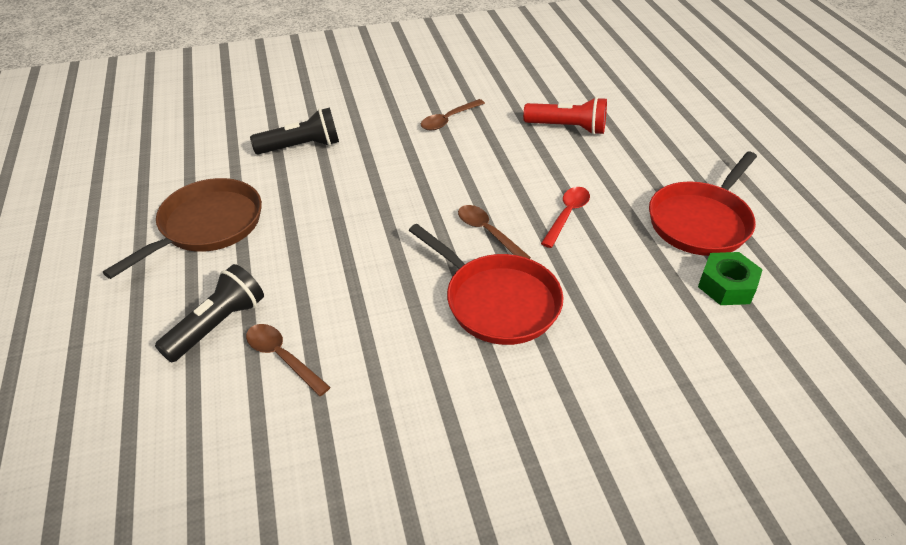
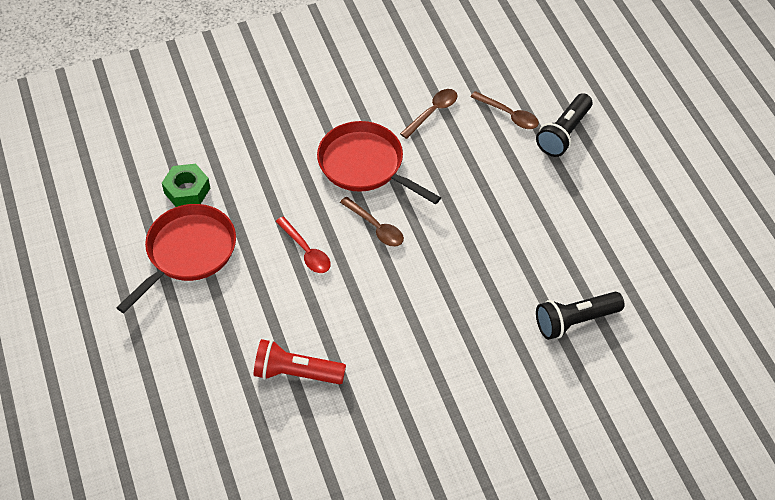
camera: 175 degrees right, 10 degrees up
brown pan [103,178,262,279] -> none
brown spoon [421,99,485,131] -> brown spoon moved to [400,89,457,139]
red spoon [541,187,590,248] -> red spoon turned 60 degrees counterclockwise [275,216,331,273]

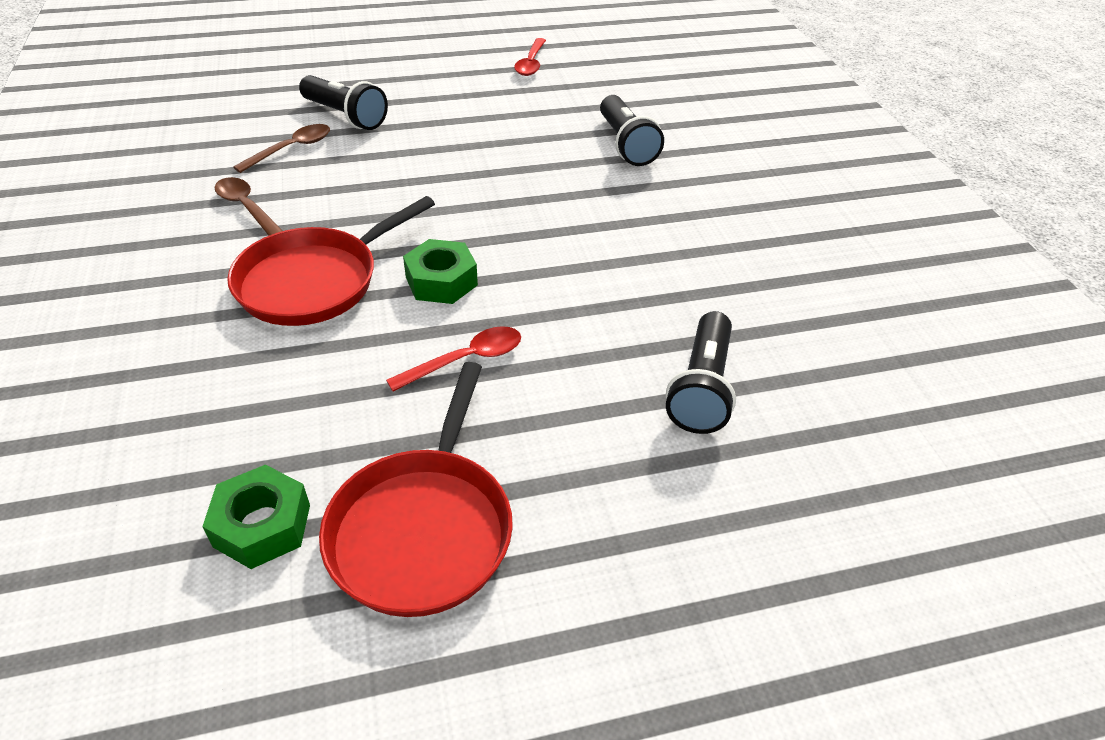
camera: 85 degrees left, 10 degrees down
red pan [116,204,236,313] -> red pan turned 120 degrees counterclockwise [319,362,513,617]
red flashlight [254,339,346,384] -> black flashlight [666,311,736,434]
brown spoon [340,197,404,247] -> green nut [403,239,478,304]
none -> red spoon [514,38,546,76]

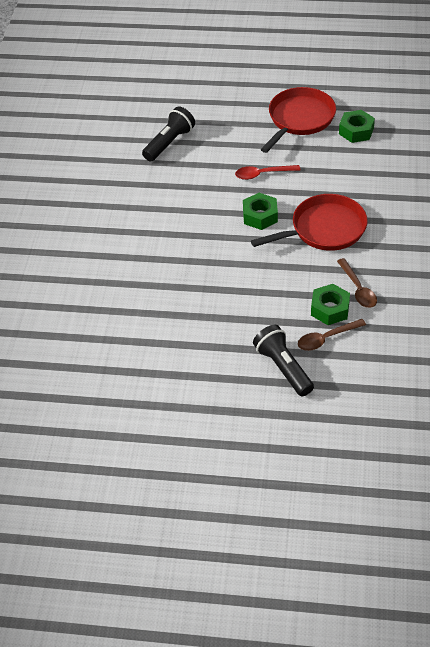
camera: 155 degrees left, 5 degrees up
red spoon [514,38,546,76] -> none
black flashlight [600,95,664,166] -> none
none -> green nut [311,284,350,325]

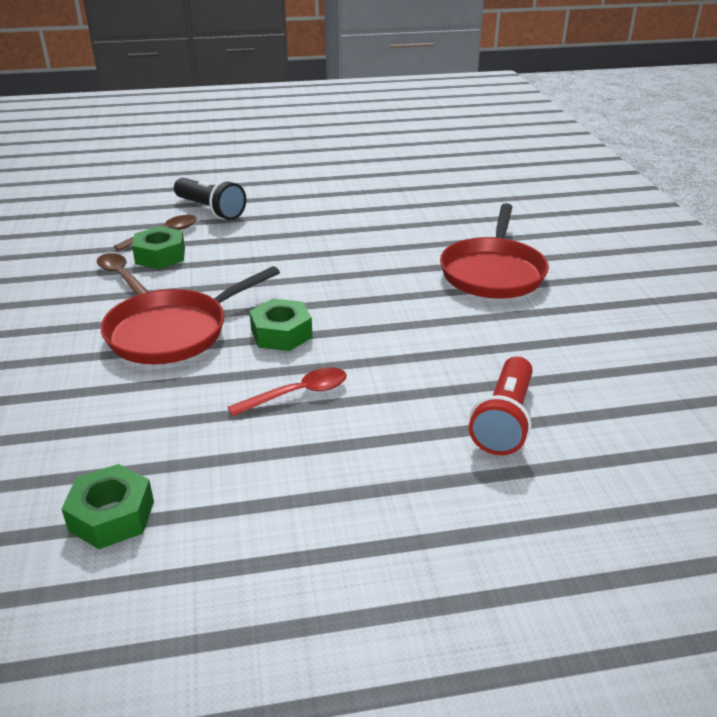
camera: 160 degrees right, 15 degrees down
black flashlight [142,106,195,161] -> red flashlight [469,356,533,455]
red pan [261,87,336,153] -> red pan moved to [440,203,549,298]

